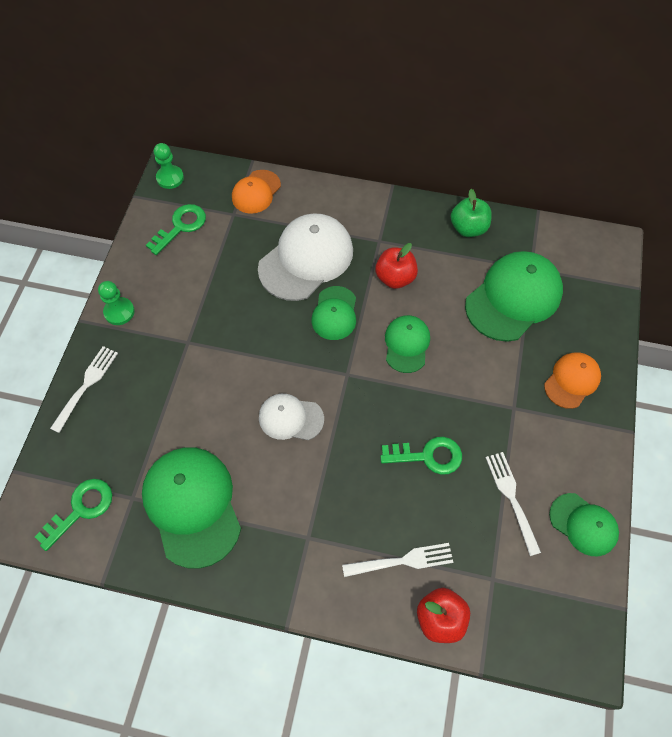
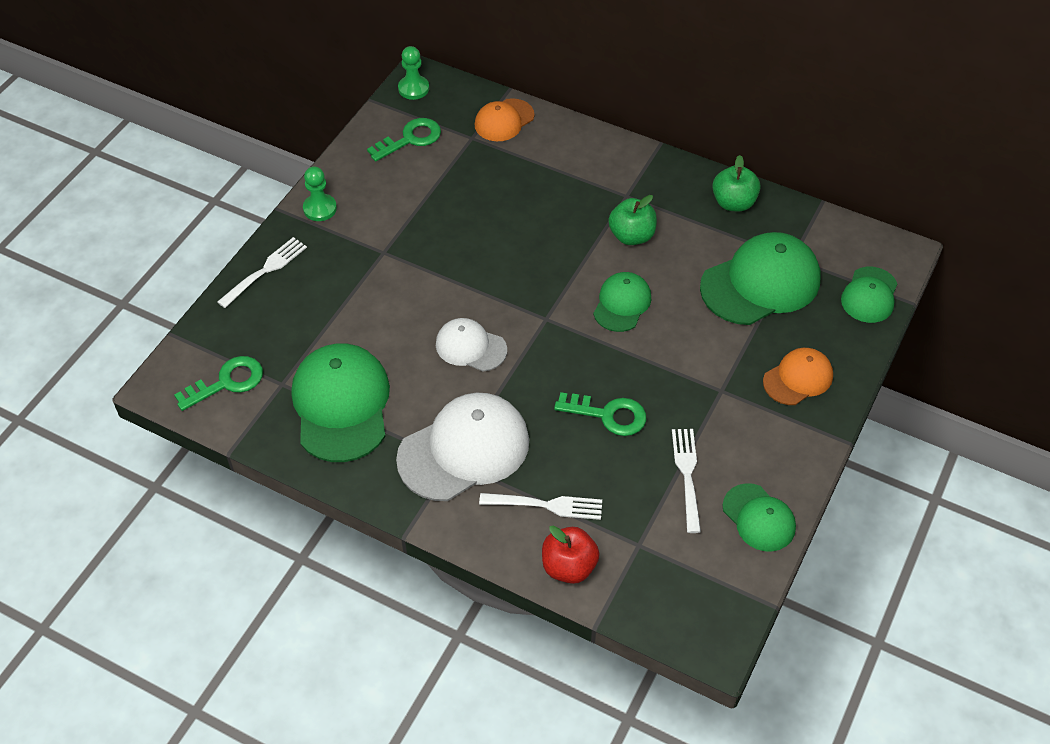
camera: 15 degrees right, 10 degrees down
white cap [258,213,353,301] -> white cap moved to [396,393,529,501]
green cap [312,286,356,340] -> green cap moved to [841,267,898,323]
red apple [375,243,418,289] -> green apple [608,195,657,245]

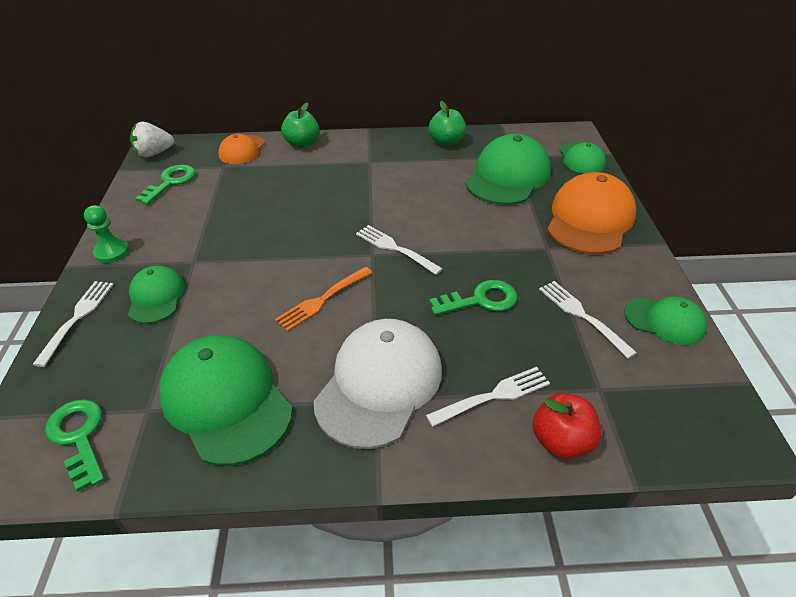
camera: 30 degrees left, 10 degrees down
green key [174,356,263,411] -> green key turned 60 degrees counterclockwise [45,399,105,492]
green pawn [398,46,429,100] -> white strawberry [130,122,174,157]
white cap [436,318,507,371] -> orange fork [275,267,372,332]
green cap [593,272,651,332] -> green cap moved to [128,265,185,324]
green apple [608,195,657,245] -> green apple moved to [281,102,320,148]
orange cap [763,348,833,405] -> orange cap [547,172,636,254], size x1.78
none -> white fork [356,225,443,275]

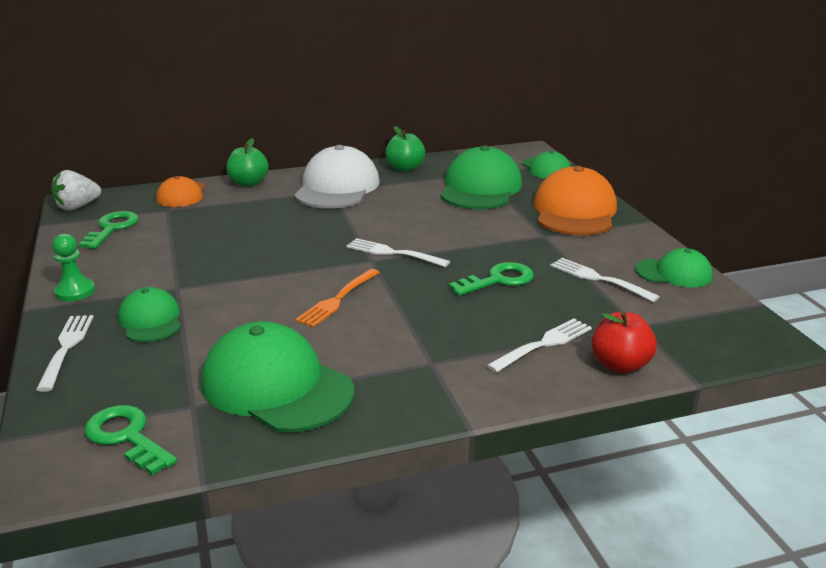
camera: 15 degrees left, 15 degrees down
white cap [313,319,442,449] -> white cap moved to [294,145,380,209]

